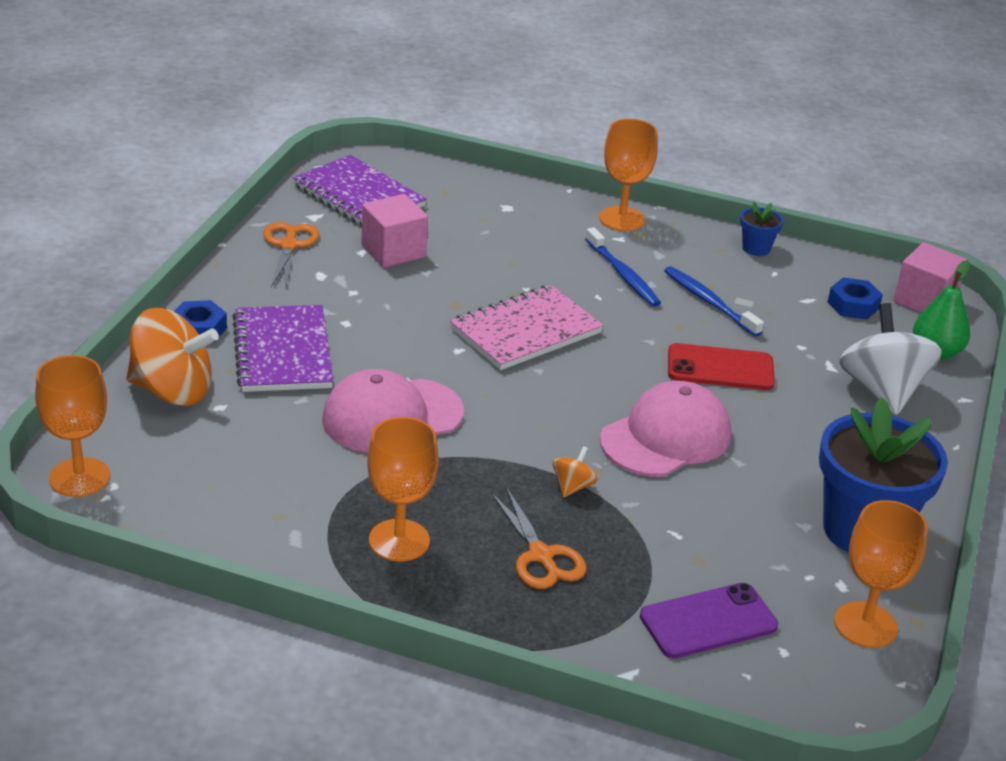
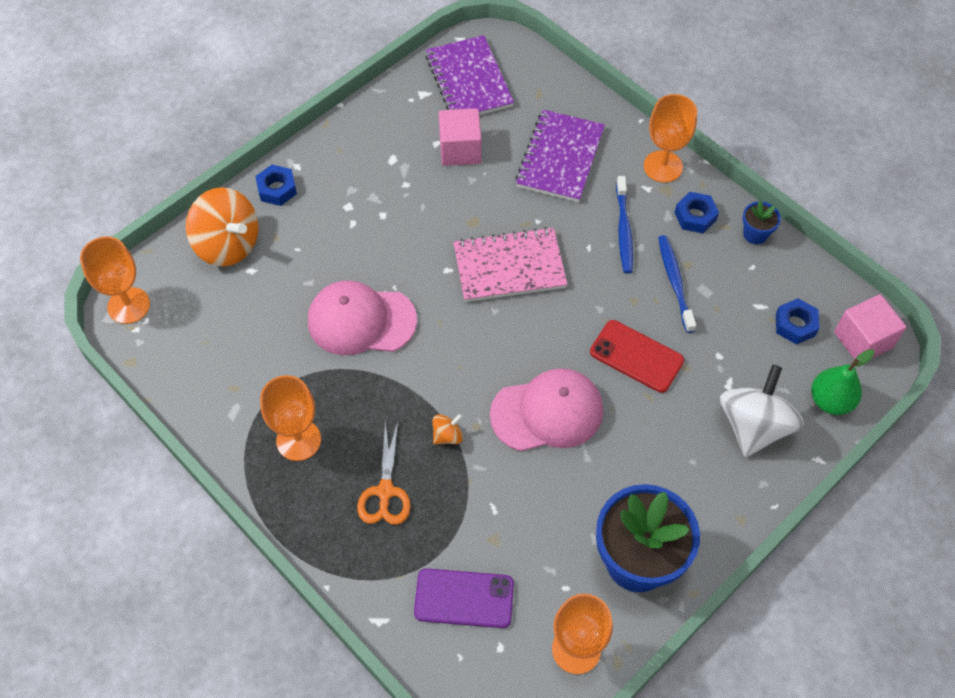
camera: 30 degrees right, 25 degrees up
purple notebook [232,305,333,392] -> purple notebook moved to [515,110,605,202]
orange scissors [263,222,319,288] -> none
none -> blue nut [674,192,719,233]

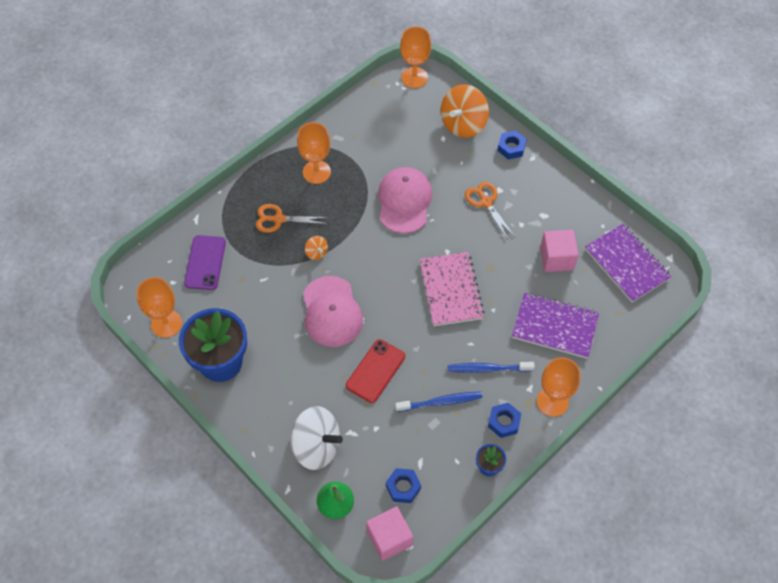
camera: 90 degrees right, 0 degrees up
purple notebook [425,35,514,115] -> purple notebook turned 75 degrees clockwise [585,224,672,302]
none -> orange scissors [465,182,515,240]

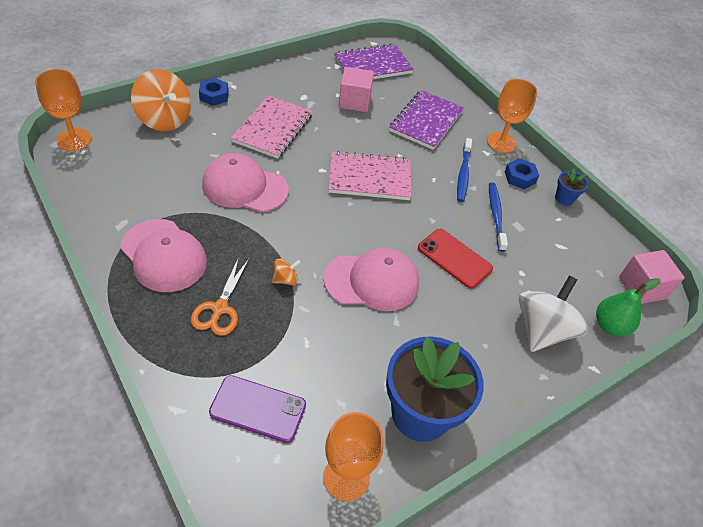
camera: 85 degrees left, 10 degrees down
orange goblet [297,122,331,184] -> pink cap [120,219,207,292]
blue nut [386,468,421,503] -> none
orange scissors [465,182,515,240] -> pink notebook [231,95,312,159]

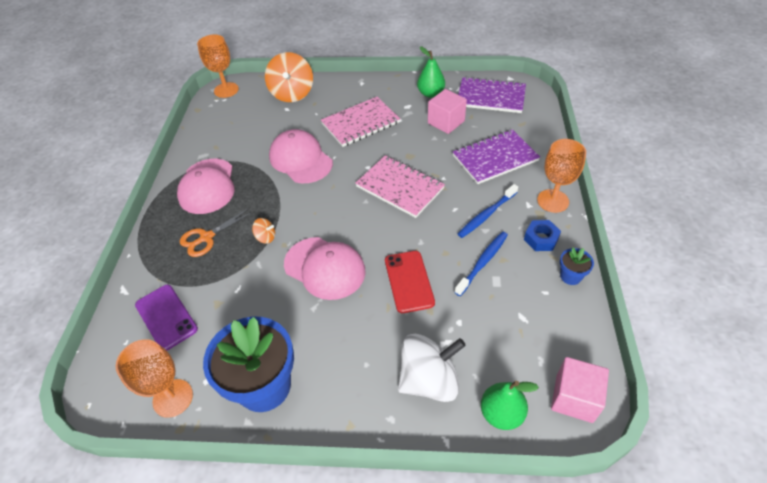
camera: 45 degrees right, 0 degrees up
blue nut [199,78,229,106] -> none
none -> green pear [417,46,445,98]

